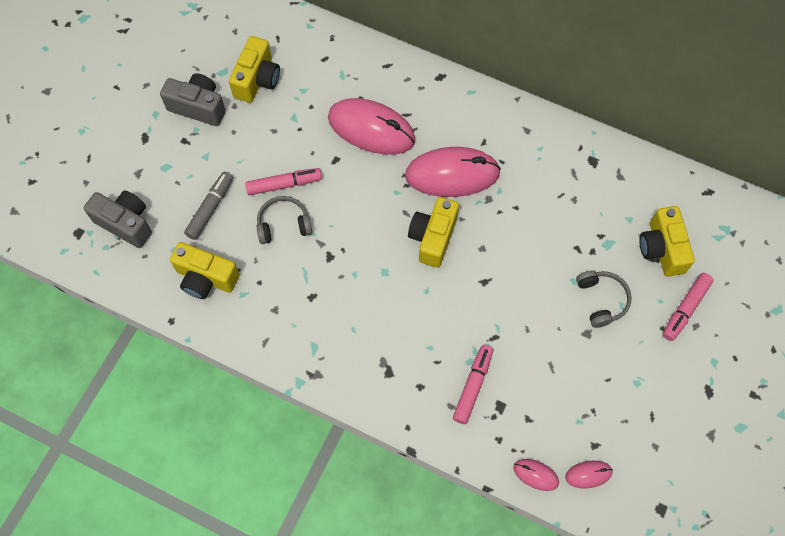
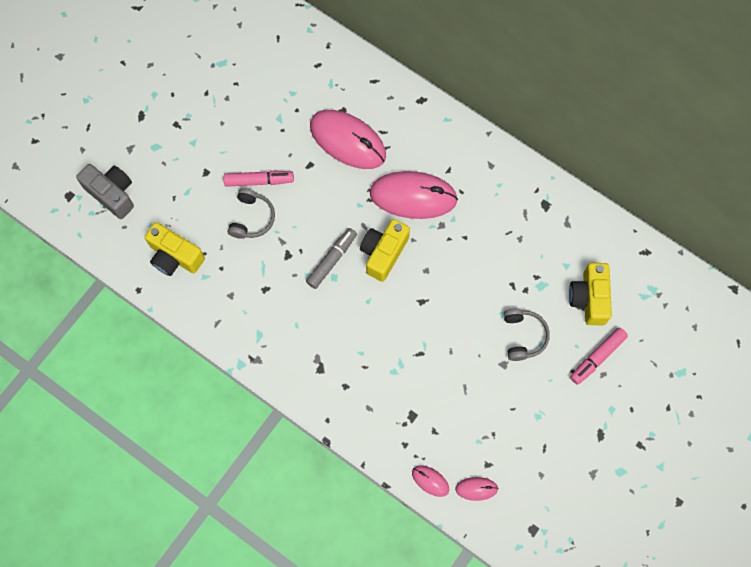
camera: 10 degrees right, 5 degrees up
grey camera [160,73,226,126] -> none
grey marker [184,171,233,240] -> grey marker moved to [306,228,357,289]
yellow camera [229,36,280,103] -> none
grey headphones [256,196,312,244] -> grey headphones turned 105 degrees clockwise [228,188,275,239]
pink marker [453,345,493,424] -> none

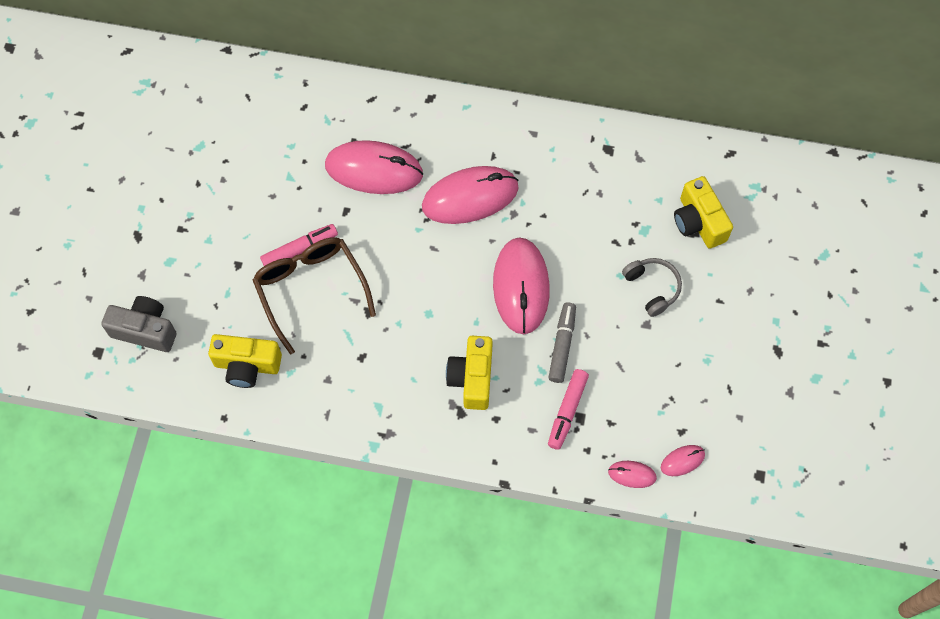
camera: 25 degrees left, 5 degrees down
grey headphones [228,188,275,239] -> brown glasses [253,237,376,354]
grey marker [306,228,357,289] -> grey marker moved to [548,303,576,383]
yellow camera [360,219,410,282] -> yellow camera moved to [446,336,493,410]
pink marker [570,327,628,385] -> pink marker moved to [548,369,589,450]
none -> pink mouse [493,237,550,334]

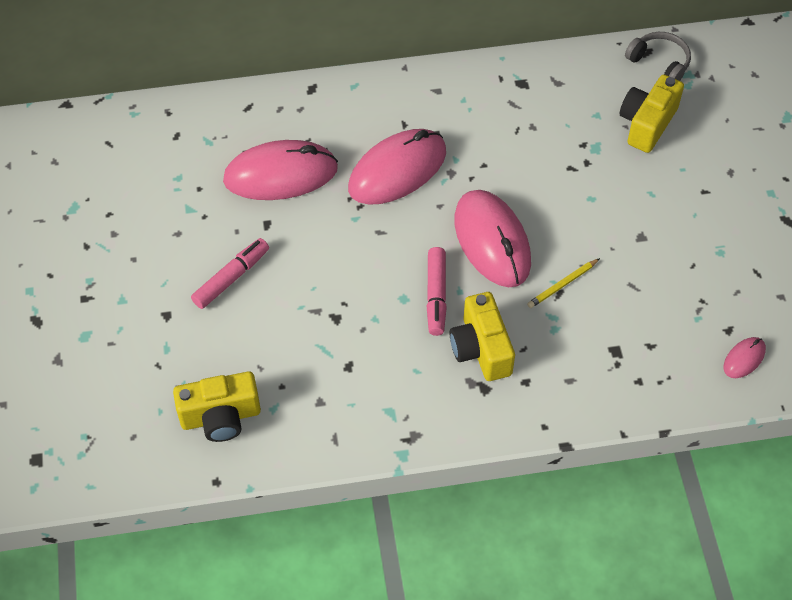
camera: 20 degrees left, 10 degrees down
grey camera [101,296,177,352] -> none
brown glasses [253,237,376,354] -> none
grey marker [548,303,576,383] -> yellow pencil [527,258,600,308]
pink marker [548,369,589,450] -> pink marker moved to [427,247,447,336]
pink mouse [608,461,657,488] -> none
grey headphones [622,258,682,317] -> grey headphones moved to [625,32,691,81]
yellow camera [674,176,733,249] -> yellow camera turned 75 degrees clockwise [620,74,684,153]

